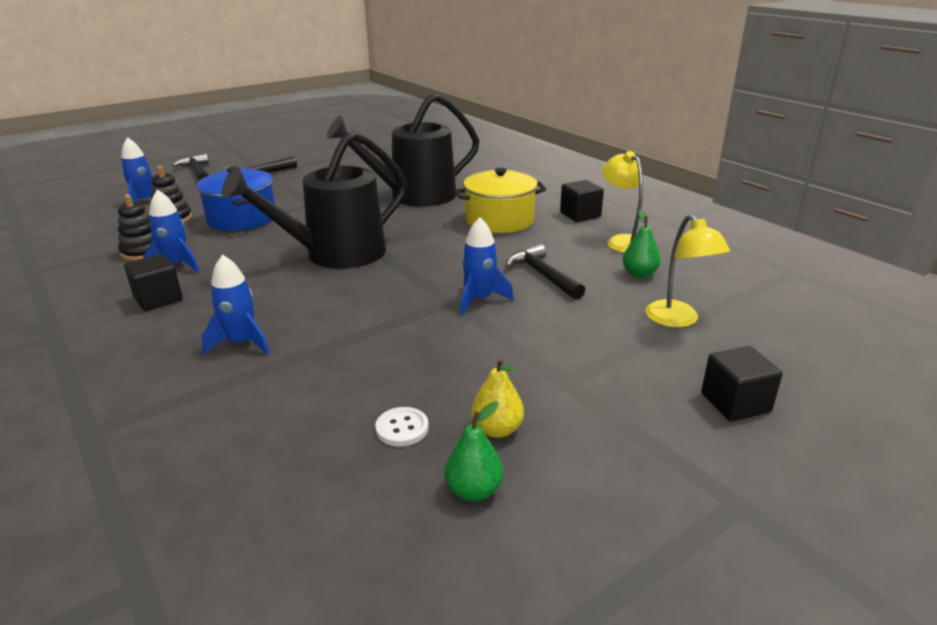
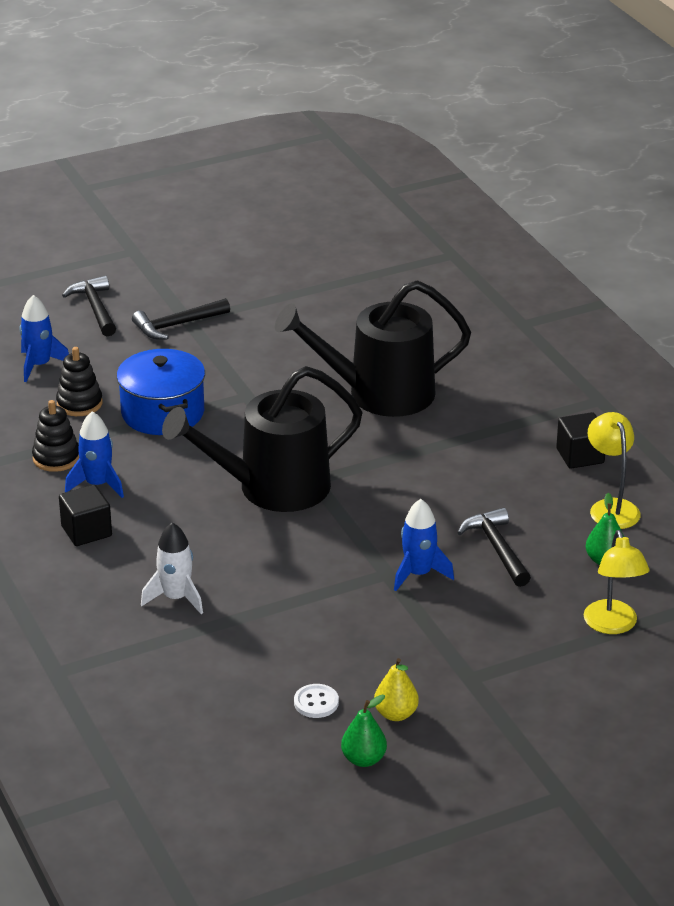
camera: 10 degrees right, 5 degrees up
blue rocket [201,254,270,355] -> white rocket [141,522,203,614]
yellow pot [454,168,546,233] -> none
black cube [701,346,782,421] -> none

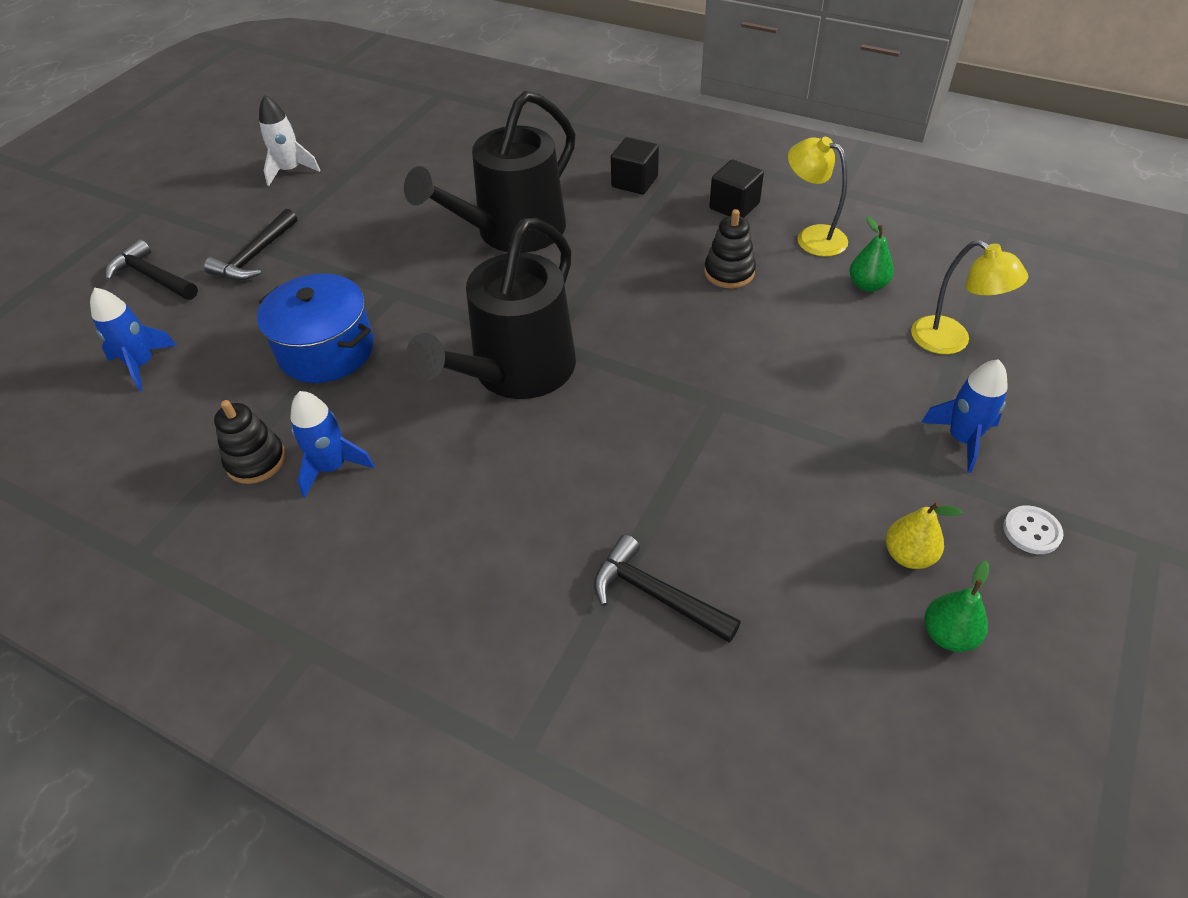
camera: 35 degrees left, 15 degrees up
black stacking toy [56,347,103,416] -> black stacking toy moved to [704,209,756,288]
black cube [59,485,112,546] -> black cube moved to [611,137,659,195]
white rocket [141,522,203,614] -> white rocket moved to [259,95,321,186]
white button [294,684,339,718] -> white button moved to [1003,505,1064,554]
blue rocket [394,499,454,591] -> blue rocket moved to [921,359,1008,473]
black hammer [457,507,531,587] -> black hammer moved to [594,534,741,643]

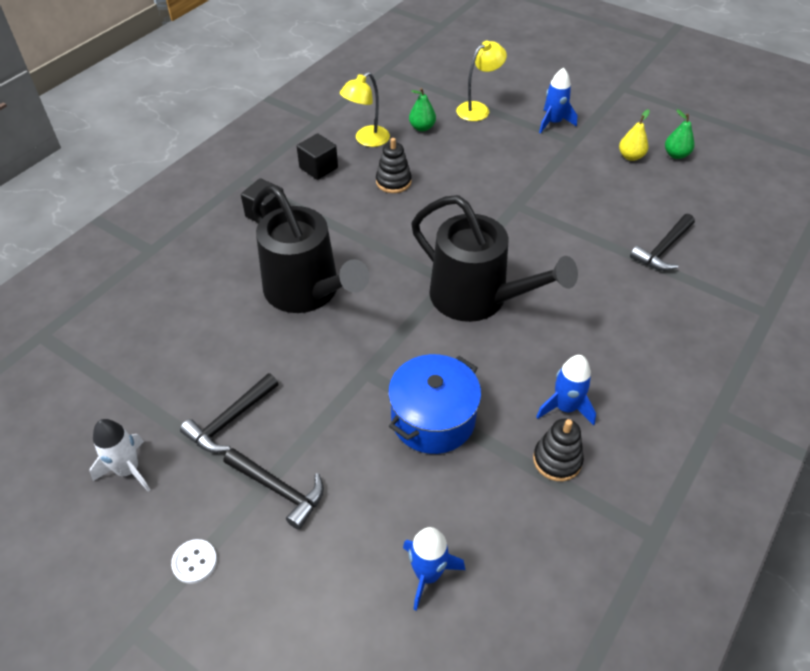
camera: 85 degrees left, 0 degrees up
black hammer [106,239,198,300] -> black hammer moved to [180,373,278,453]
white button [1003,505,1064,554] -> white button moved to [171,539,217,584]

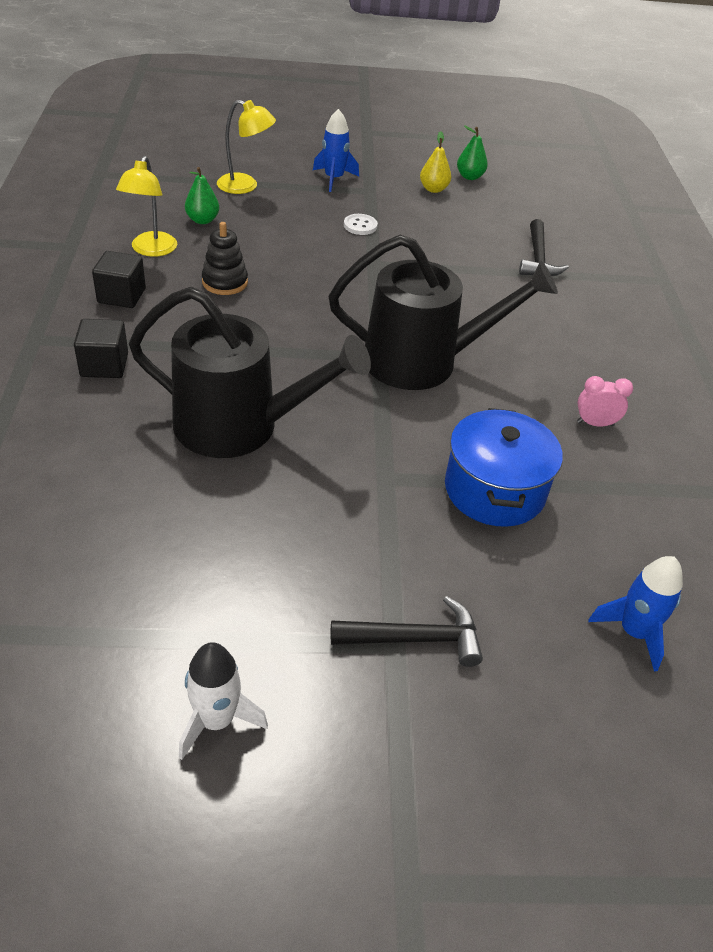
camera: 40 degrees left, 5 degrees down
white button [171,539,217,584] -> white button moved to [344,214,378,235]
black hammer [180,373,278,453] -> none
yellow lamp [456,40,507,121] -> yellow lamp turned 90 degrees clockwise [217,100,276,194]
black stacking toy [533,418,584,481] -> none
blue rocket [536,355,596,426] -> pink clock [577,376,633,427]

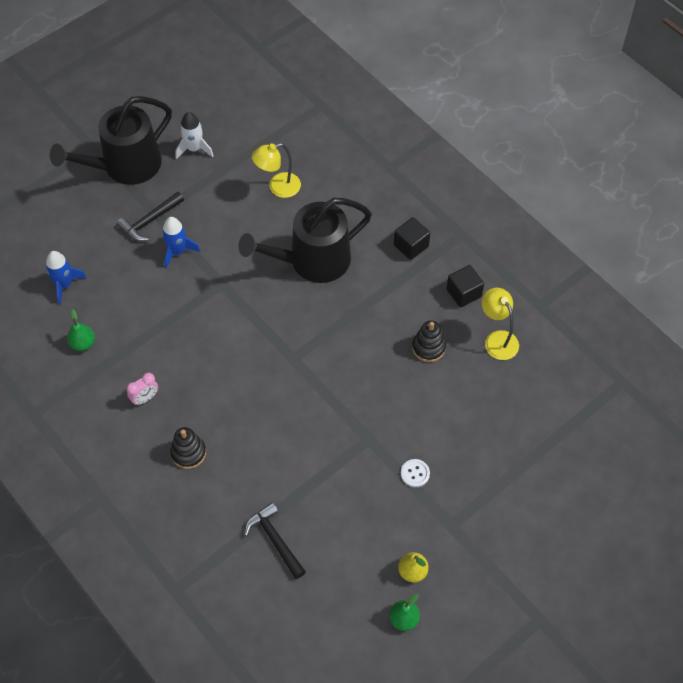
camera: 145 degrees right, 15 degrees up
green pear [185,167,219,224] -> green pear moved to [67,309,95,351]
yellow lamp [217,100,276,194] -> yellow lamp moved to [252,143,301,198]
blue rocket [313,109,359,192] -> blue rocket moved to [162,217,200,269]
black watering can [329,235,558,390] -> black watering can moved to [50,96,172,185]
blue pot [445,408,563,527] -> none
none -> black stacking toy [170,427,206,469]

